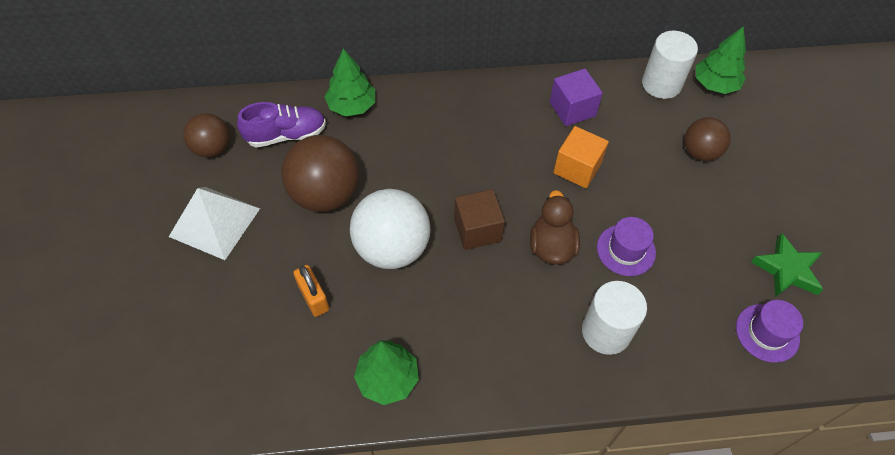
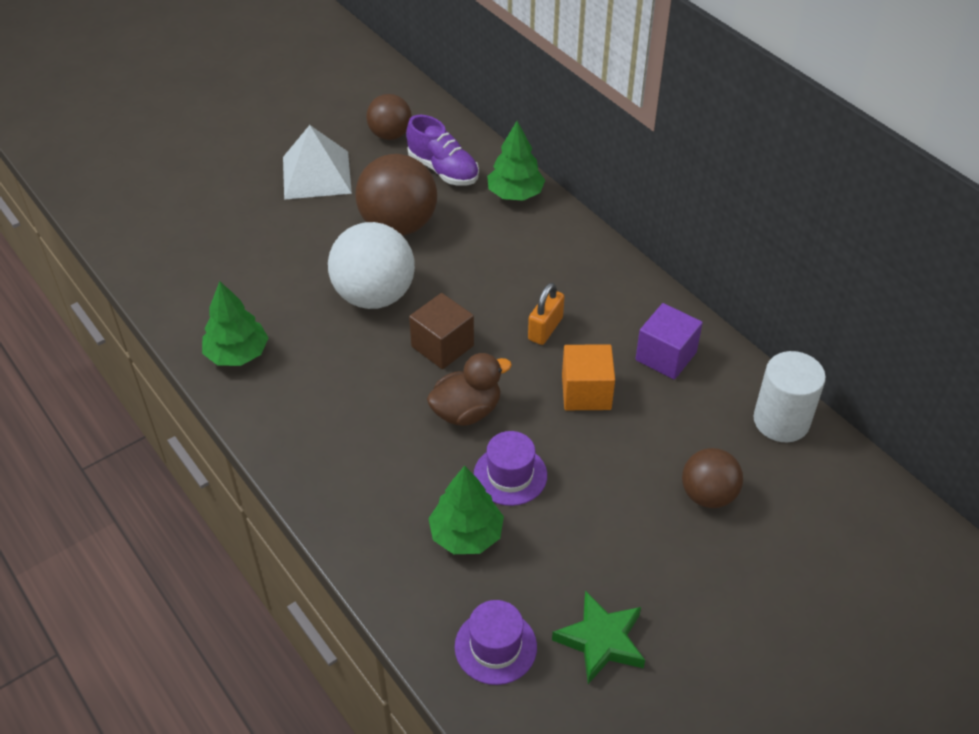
camera: 60 degrees right, 10 degrees down
orange padlock [293,265,329,317] -> orange padlock moved to [528,283,564,345]
white cylinder [582,281,647,355] -> none
green tree [696,26,746,94] -> green tree moved to [428,466,504,554]

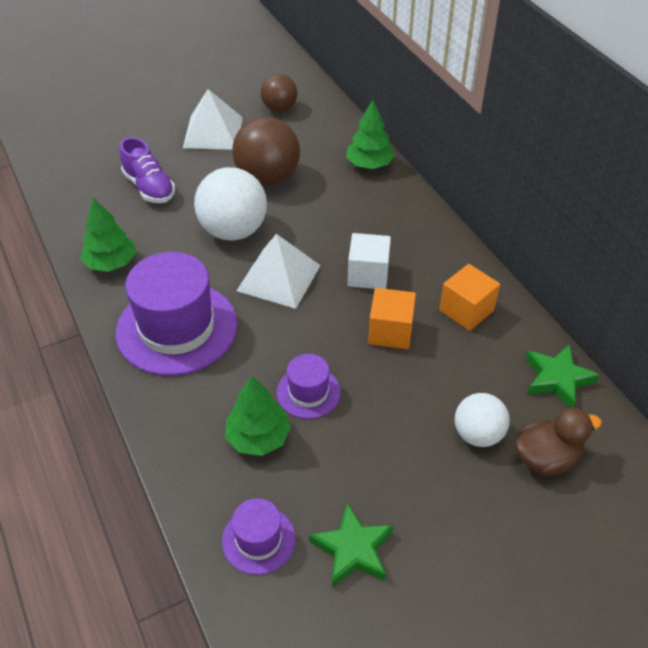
camera: 10 degrees right, 0 degrees up
purple shoe [406,115,479,186] -> purple shoe moved to [119,137,175,203]
brown cube [409,293,474,369] -> white pyramid [237,234,321,309]
brown duck [427,353,512,426] -> brown duck moved to [515,408,602,476]
orange padlock [528,283,564,345] -> white cube [348,233,391,289]
purple cube [636,303,703,380] -> orange cube [439,264,500,331]
brown ball [682,448,743,508] -> white ball [455,393,510,447]
white cylinder [754,351,826,442] -> green star [526,344,600,408]
none -> purple hat [116,252,238,376]

